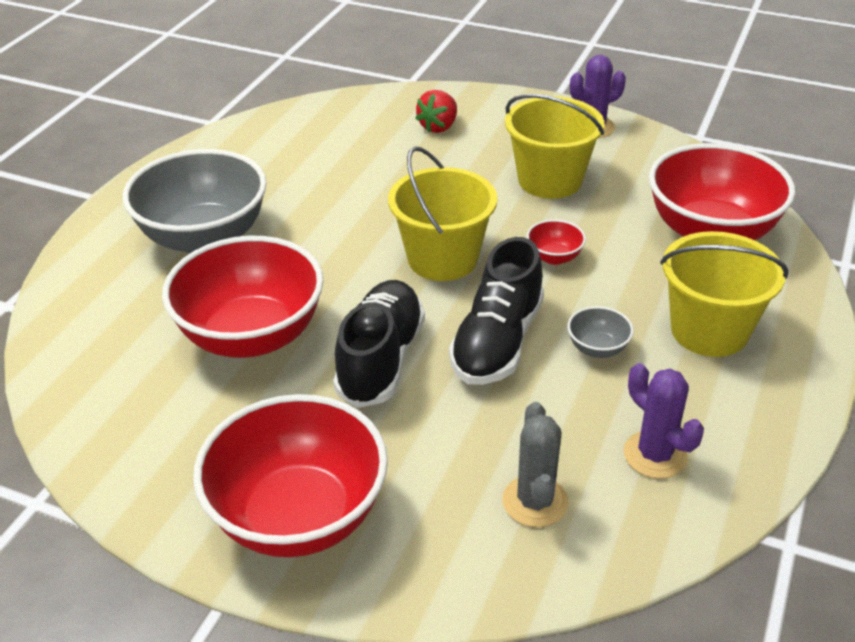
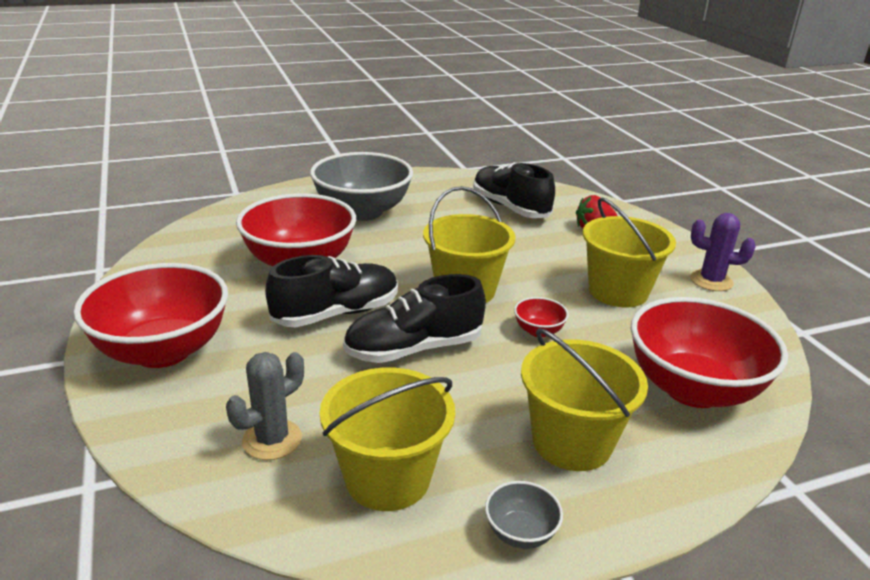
camera: 45 degrees right, 10 degrees down
grey bowl [567,306,634,358] -> grey bowl moved to [485,481,563,549]
purple cactus [623,363,704,478] -> yellow bucket [320,368,455,511]
none -> black shoe [473,162,555,218]

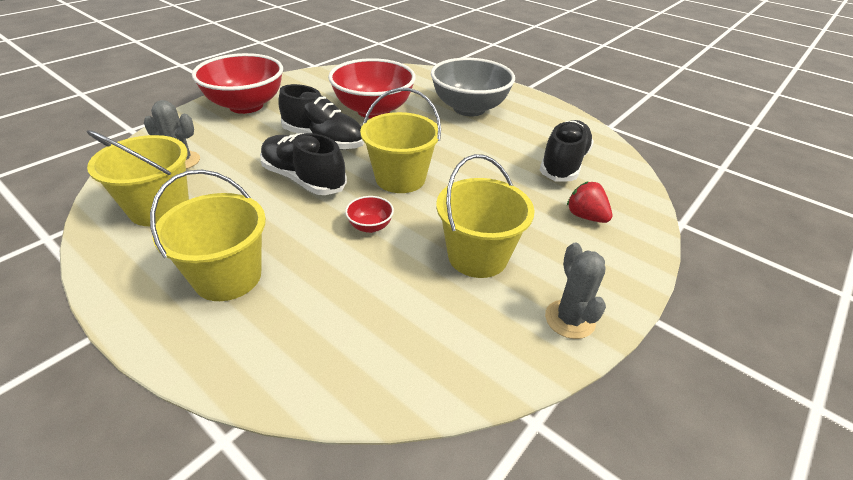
camera: 60 degrees right, 10 degrees up
grey bowl [485,481,563,549] -> none
red bowl [631,297,788,408] -> none
purple cactus [690,213,756,291] -> grey cactus [545,243,606,339]

